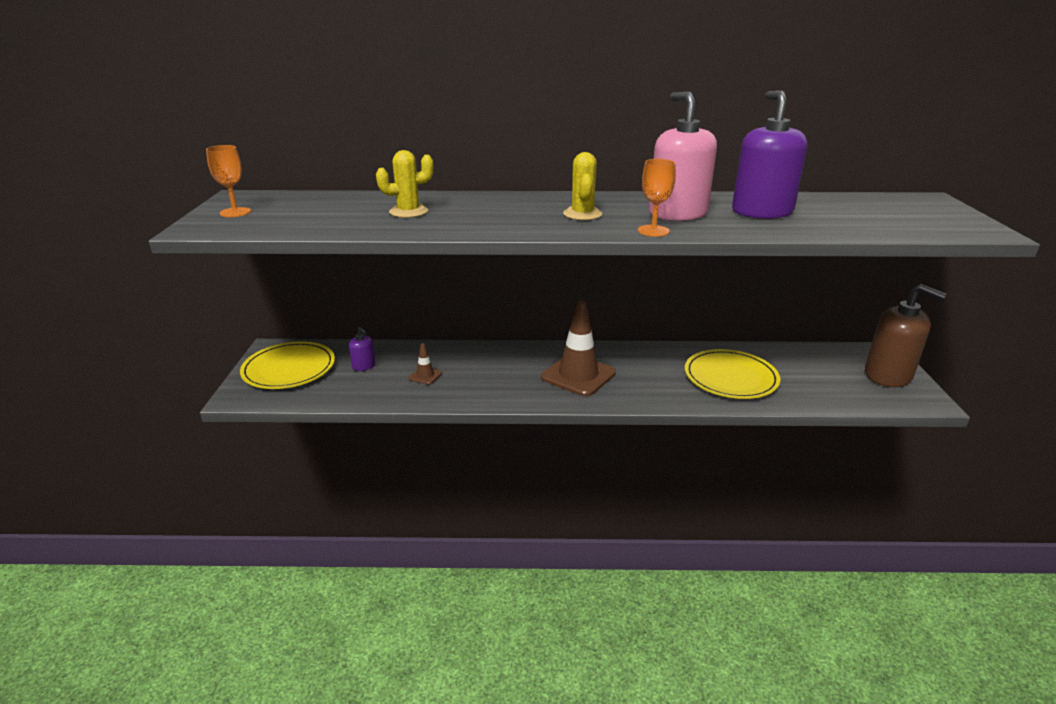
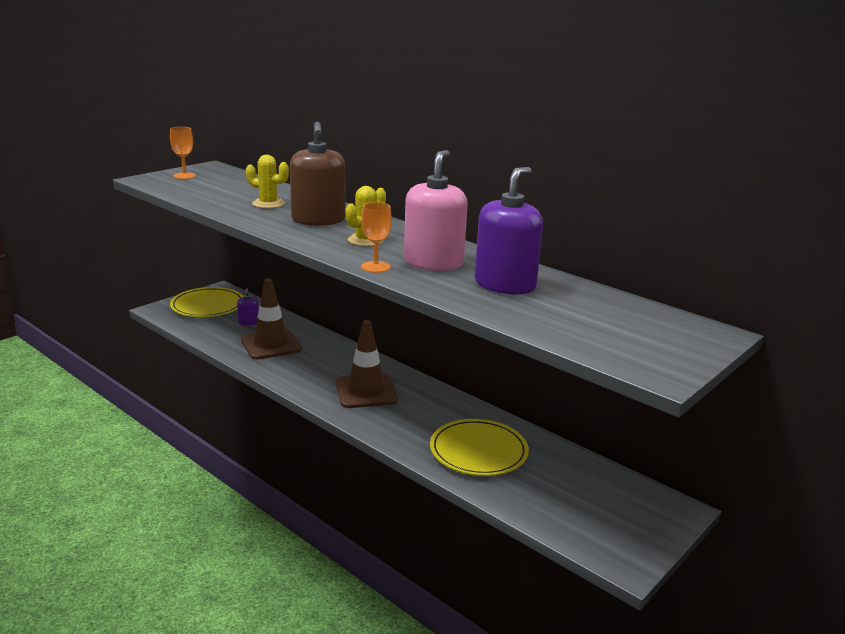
camera: 40 degrees right, 5 degrees down
brown traffic cone [408,343,442,385] -> brown traffic cone [241,279,302,359], size x2.23
brown soap dispenser [865,284,947,387] -> brown soap dispenser moved to [290,122,345,226]

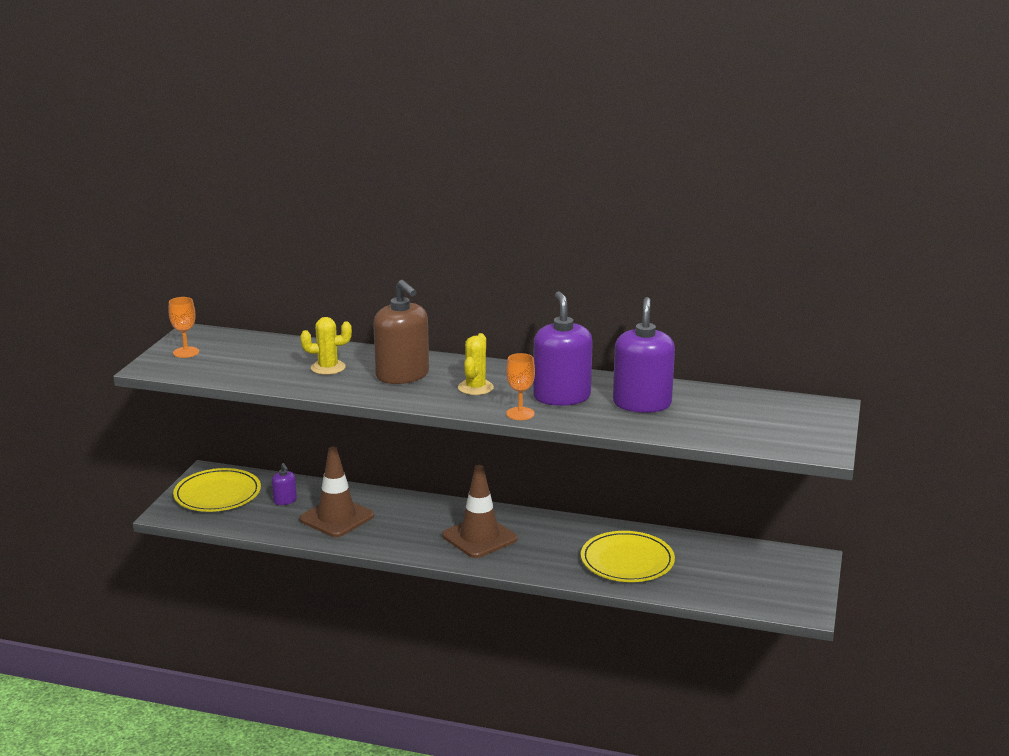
camera: 25 degrees left, 0 degrees up
pink soap dispenser [404,150,468,271] -> purple soap dispenser [533,291,593,406]

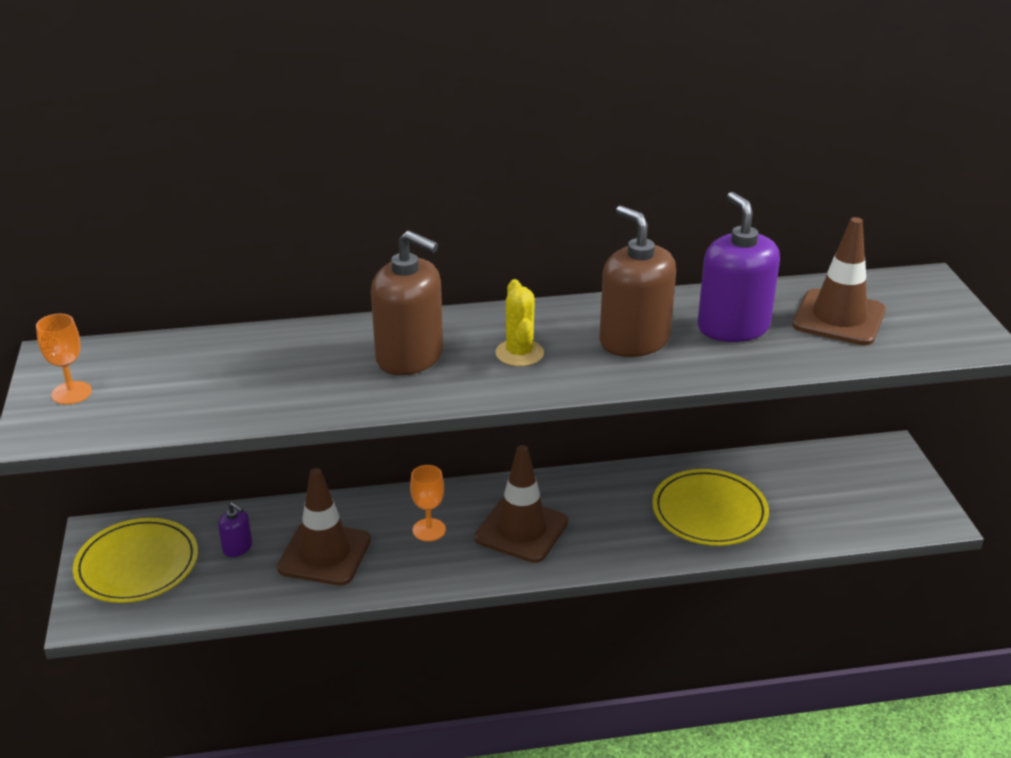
camera: 25 degrees left, 10 degrees up
yellow cactus [301,317,352,375] -> none
orange goblet [506,353,535,420] -> orange goblet moved to [410,465,446,541]
purple soap dispenser [533,291,593,406] -> brown soap dispenser [600,206,676,357]
none -> brown traffic cone [792,217,886,345]

